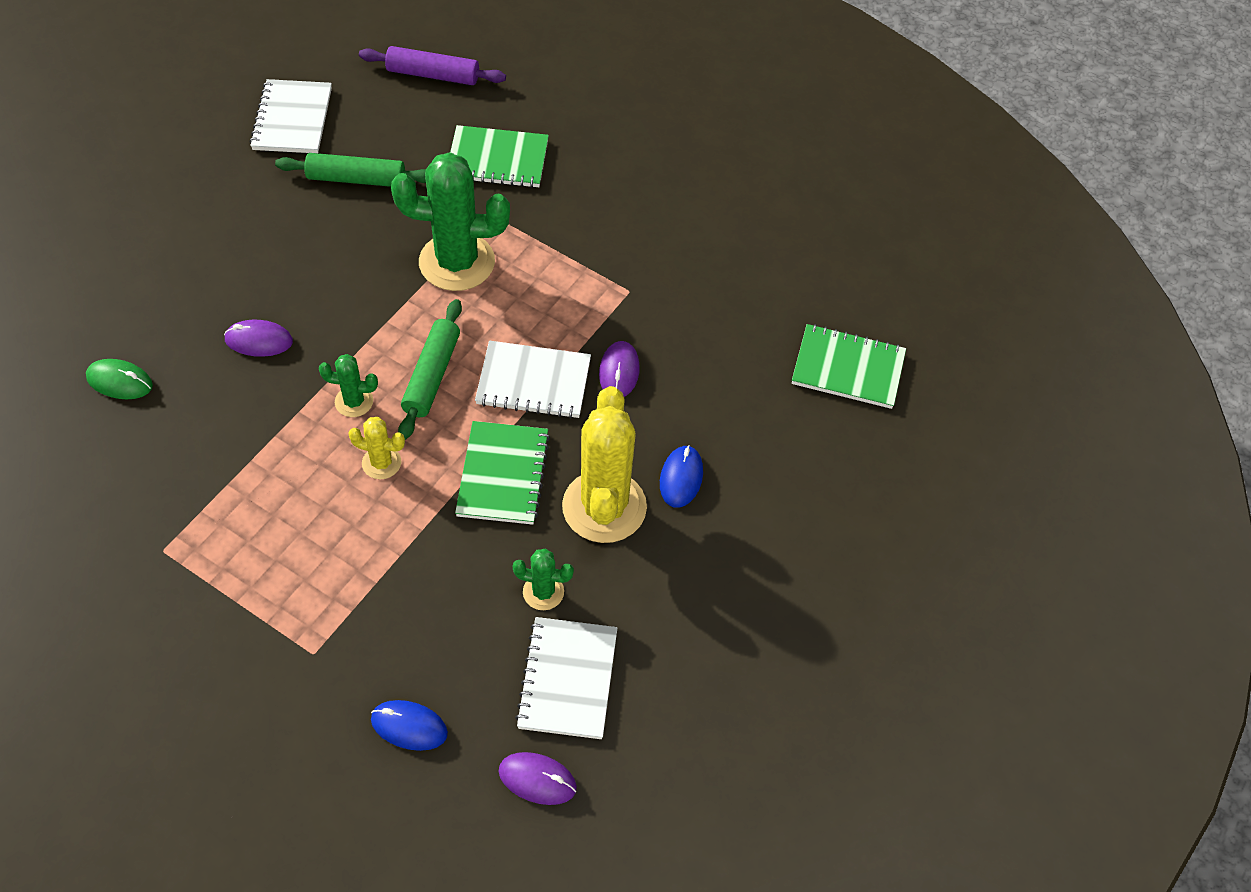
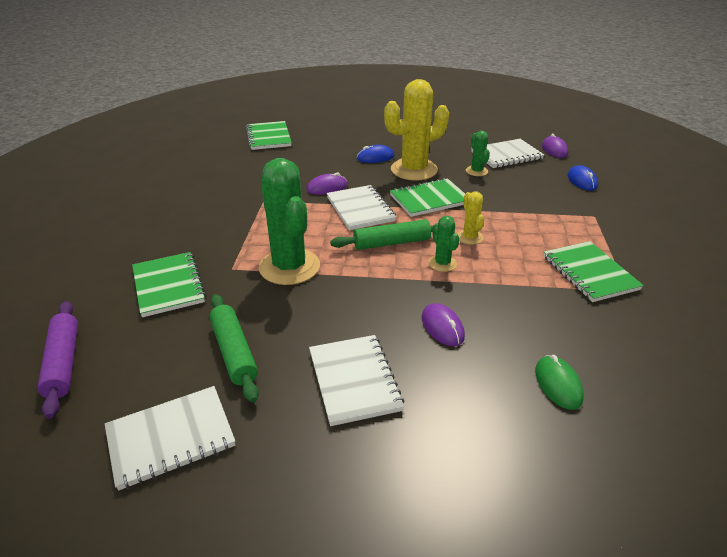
camera: 115 degrees left, 20 degrees down
none -> white notebook [309,335,404,426]
none -> green notebook [544,241,644,302]

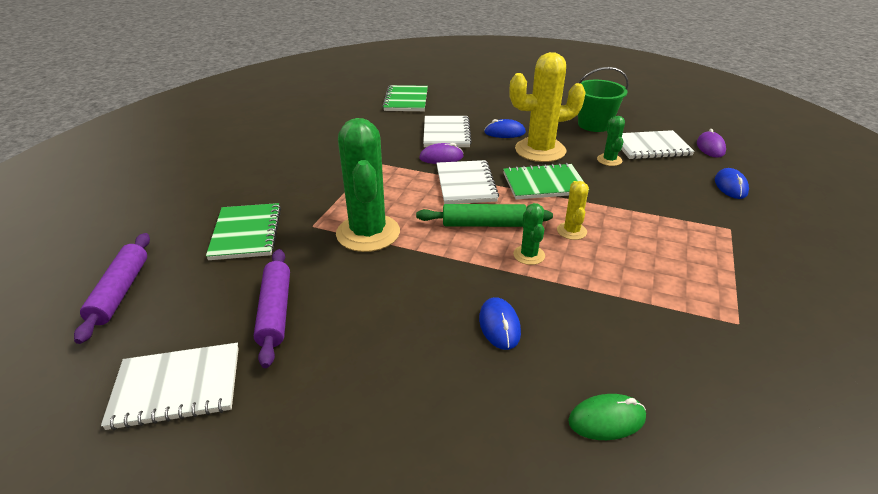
camera: 15 degrees right, 0 degrees up
green rolling pin [210,294,259,403] -> purple rolling pin [254,249,290,368]
white notebook [309,335,404,426] -> white notebook moved to [423,116,472,147]
purple mouse [422,303,465,346] -> blue mouse [479,297,521,350]
green mouse [535,355,584,410] -> green mouse turned 75 degrees clockwise [568,394,646,440]
green notebook [544,241,644,302] -> none
none -> green bucket [578,67,629,132]

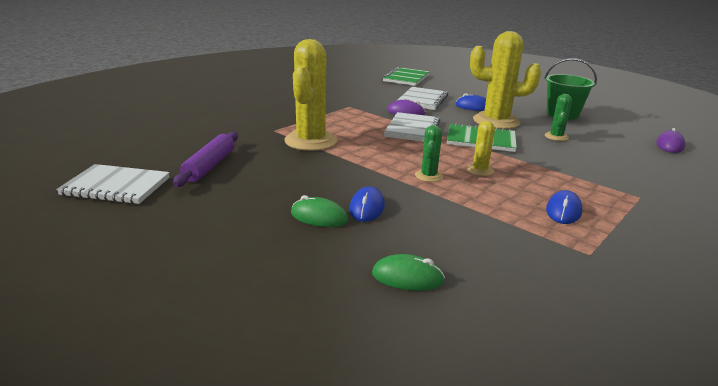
camera: 20 degrees right, 10 degrees down
purple rolling pin [74,233,150,344] -> none
green notebook [206,203,281,260] -> none
green cactus [336,118,400,252] -> yellow cactus [284,39,337,151]
green rolling pin [416,204,553,227] -> none
white notebook [621,130,695,159] -> none
blue mouse [715,168,749,199] -> blue mouse moved to [546,190,582,224]
none -> green mouse [291,195,348,227]

